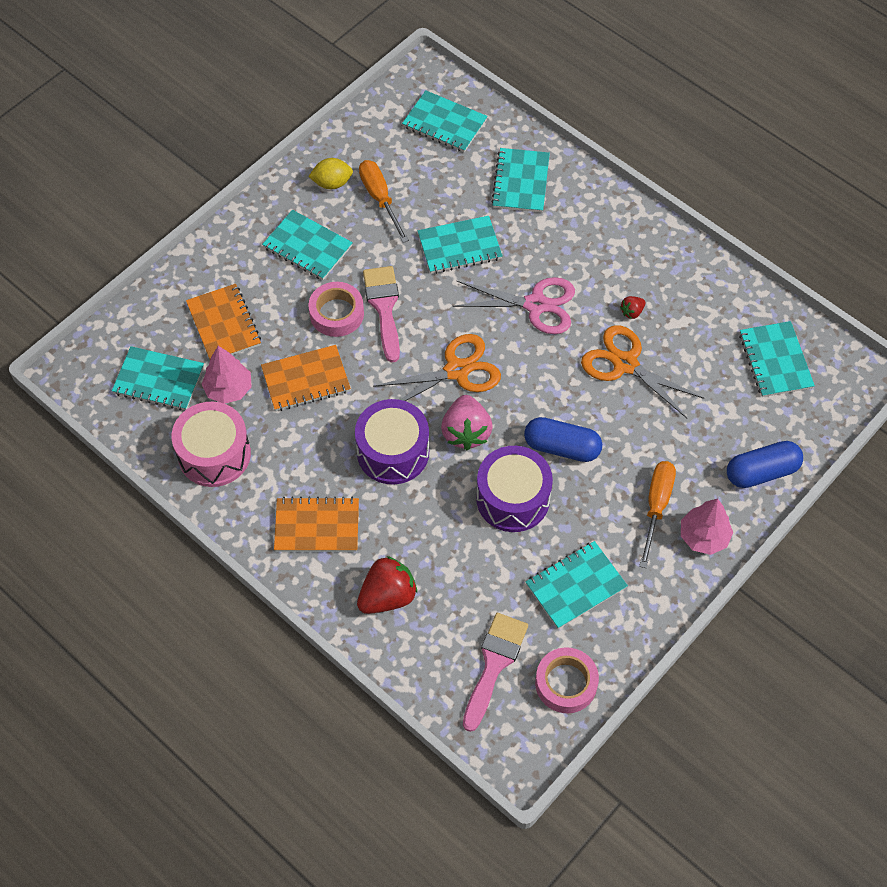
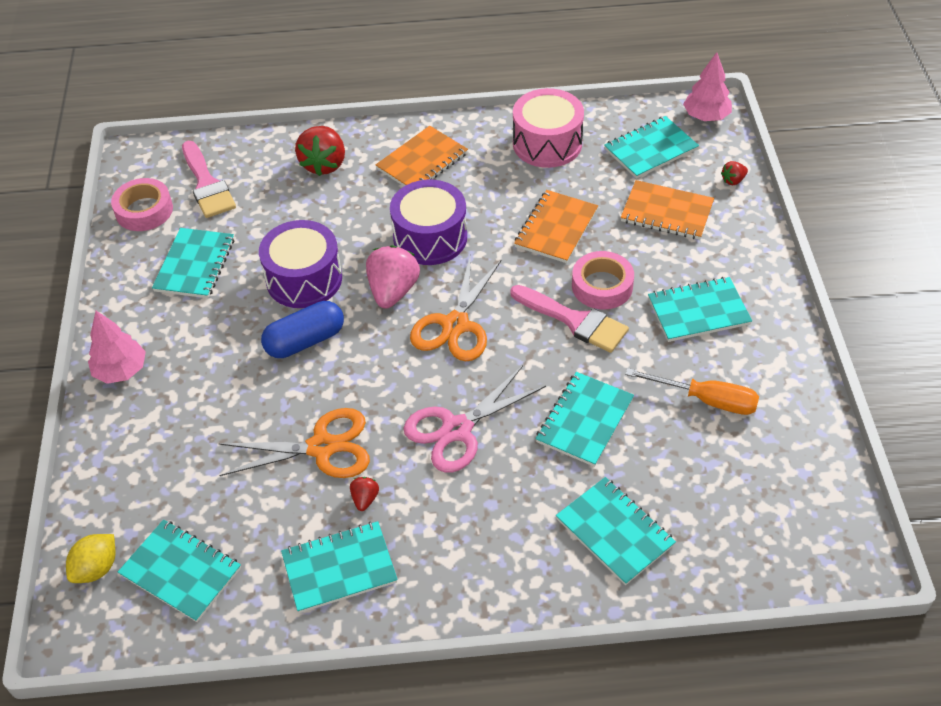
camera: 135 degrees right, 10 degrees down
pink tree [202,346,252,404] -> pink tree moved to [683,52,732,121]
yellow lemon [308,158,353,189] -> yellow lemon moved to [66,534,115,583]
turquoise notebook [402,90,488,152] -> turquoise notebook moved to [281,521,398,613]
pink strawberry [441,395,493,450] -> pink strawberry turned 60 degrees clockwise [366,245,420,309]
orange screwdriver [639,461,676,568] -> none
blue capsule [727,441,803,488] -> none
none -> red strawberry [721,161,748,185]

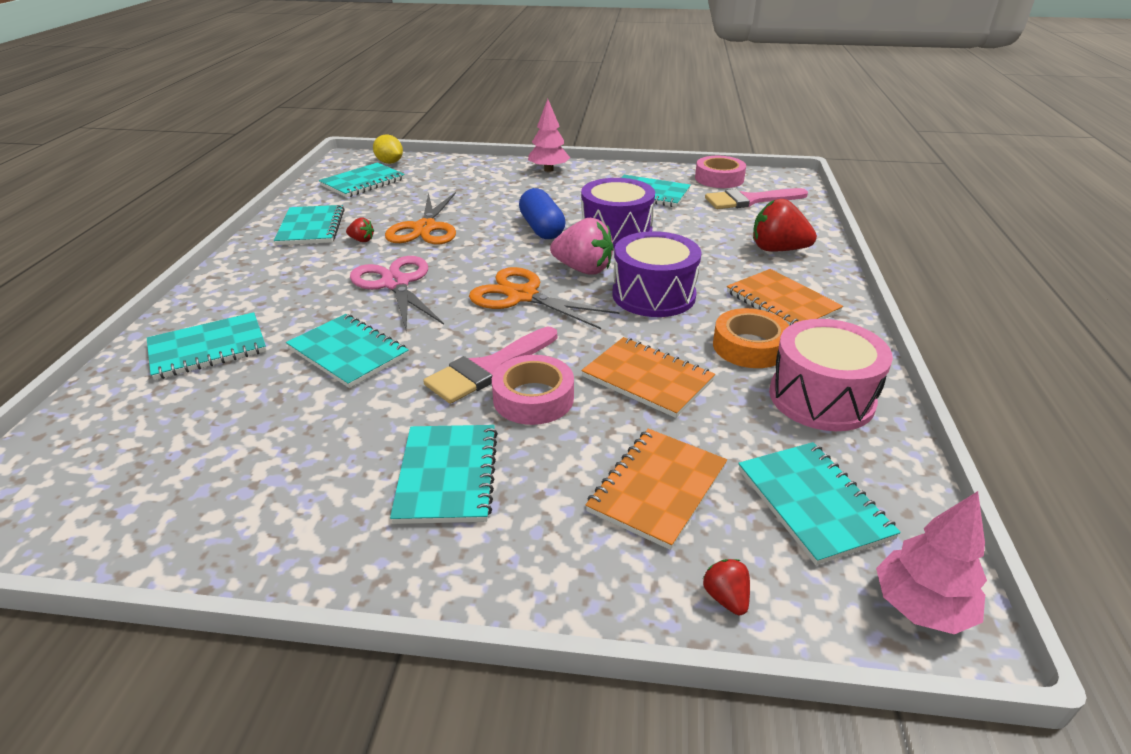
camera: 100 degrees right, 15 degrees down
orange screwdriver [625,368,759,415] -> none
none -> orange tape [713,308,790,368]

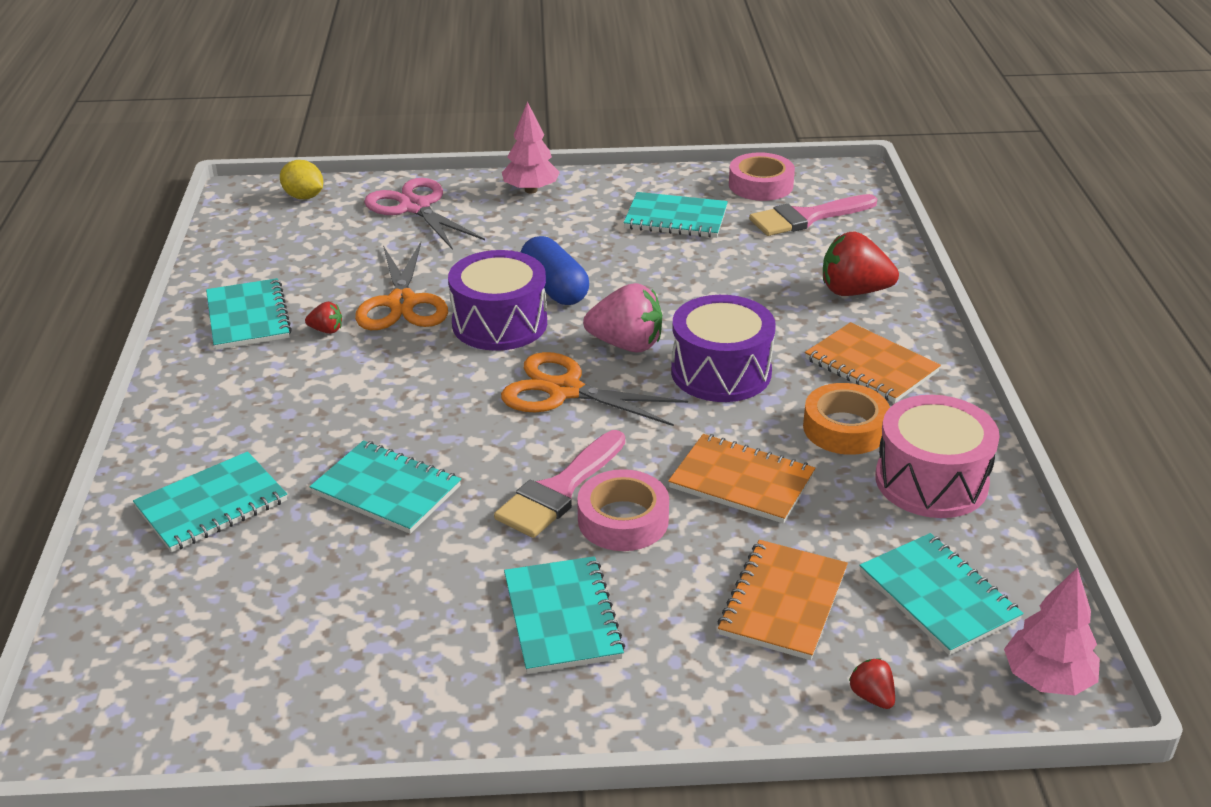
camera: 10 degrees left, 0 degrees up
turquoise notebook [319,162,405,198] -> none
pink scissors [350,256,444,330] -> pink scissors moved to [364,178,485,250]
purple drum [581,178,655,248] -> purple drum moved to [448,250,547,351]

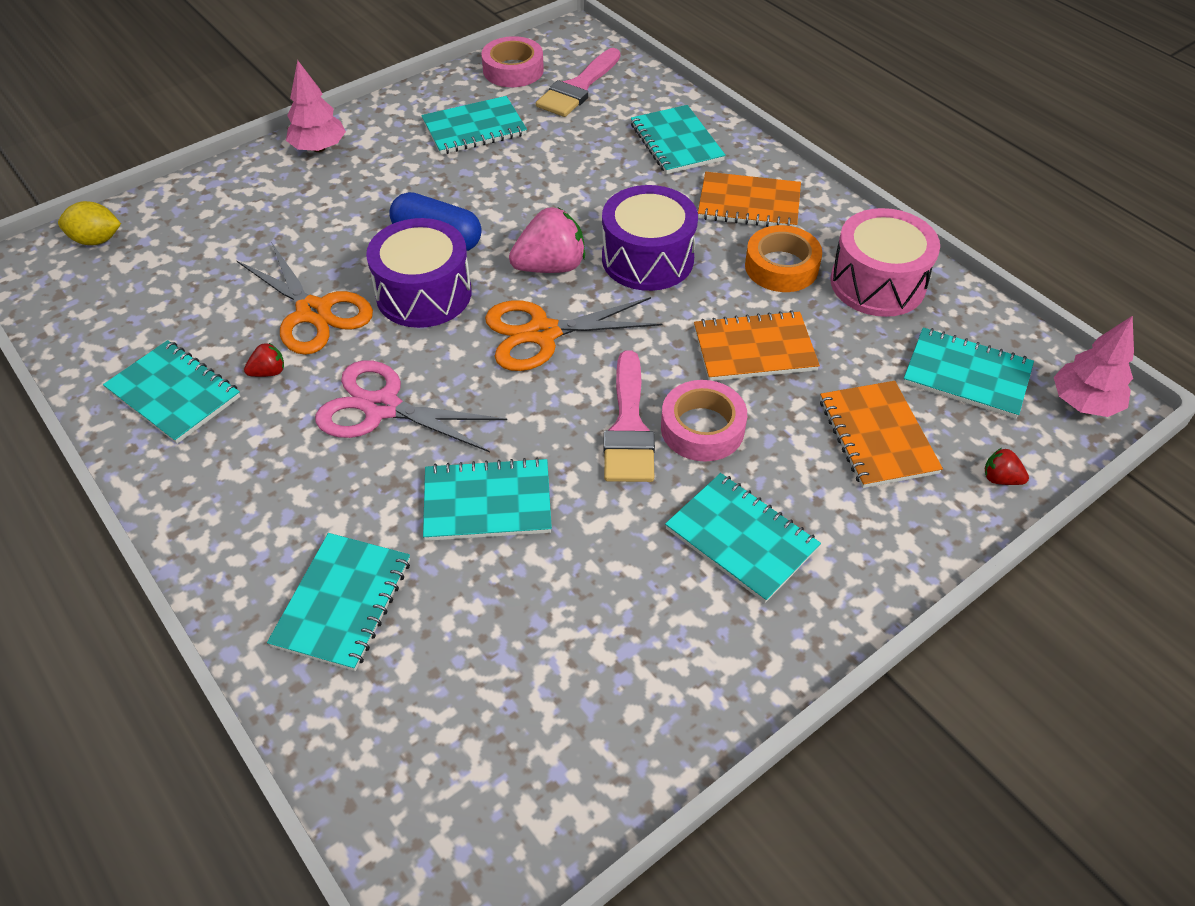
camera: 35 degrees left, 15 degrees up
pink scissors [364,178,485,250] -> pink scissors moved to [315,360,507,452]
red strawberry [823,232,899,296] -> turquoise notebook [631,105,726,174]

